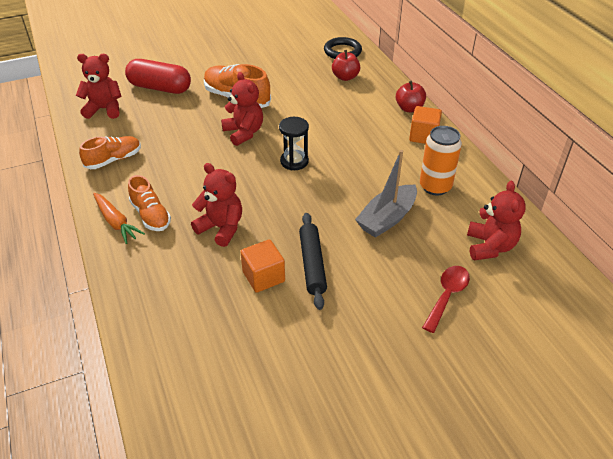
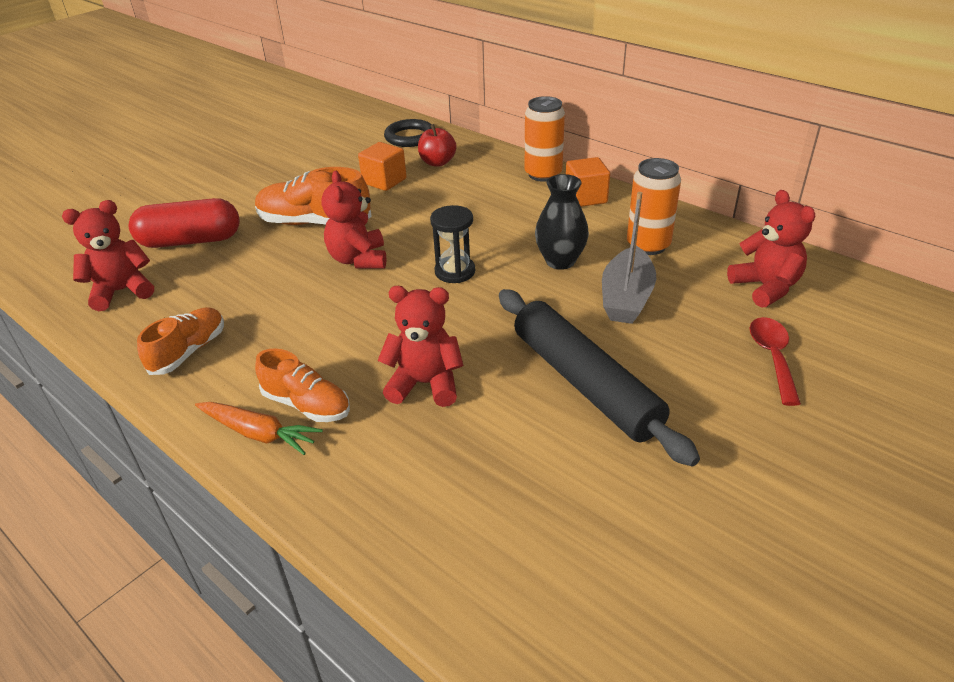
camera: 25 degrees left, 5 degrees down
red teddy bear [221,72,263,146] -> red teddy bear turned 135 degrees counterclockwise [321,171,386,268]
orange cube [240,239,285,293] -> orange cube moved to [358,142,407,191]
black rolling pin [299,213,327,310] -> black rolling pin [499,289,700,467], size x1.58
red apple [396,81,426,112] -> orange can [525,96,565,182]
none -> black vase [535,174,589,270]

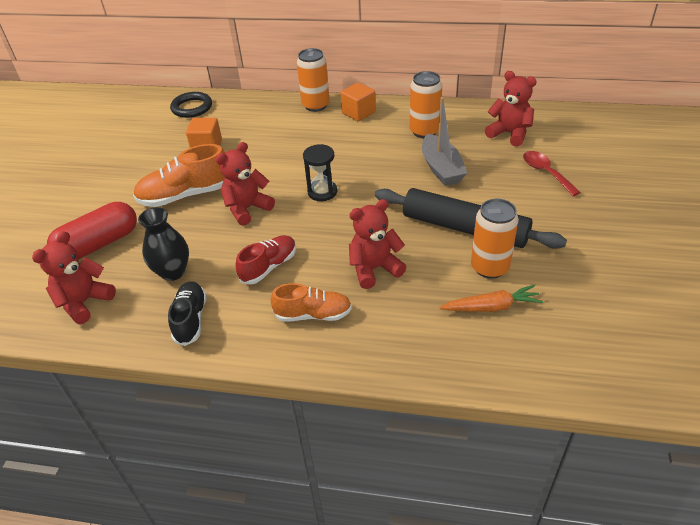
camera: 30 degrees left, 5 degrees up
orange shoe [137,307,224,375] -> black shoe [168,281,207,346]
orange carrot [195,402,323,455] -> orange carrot moved to [439,285,543,312]
red teddy bear [321,171,386,268] -> red teddy bear turned 90 degrees clockwise [215,142,275,226]
red apple [418,124,456,167] -> none
black vase [535,174,589,270] -> black vase moved to [138,207,189,281]
none -> red shoe [236,235,296,284]
none -> orange can [471,199,519,279]

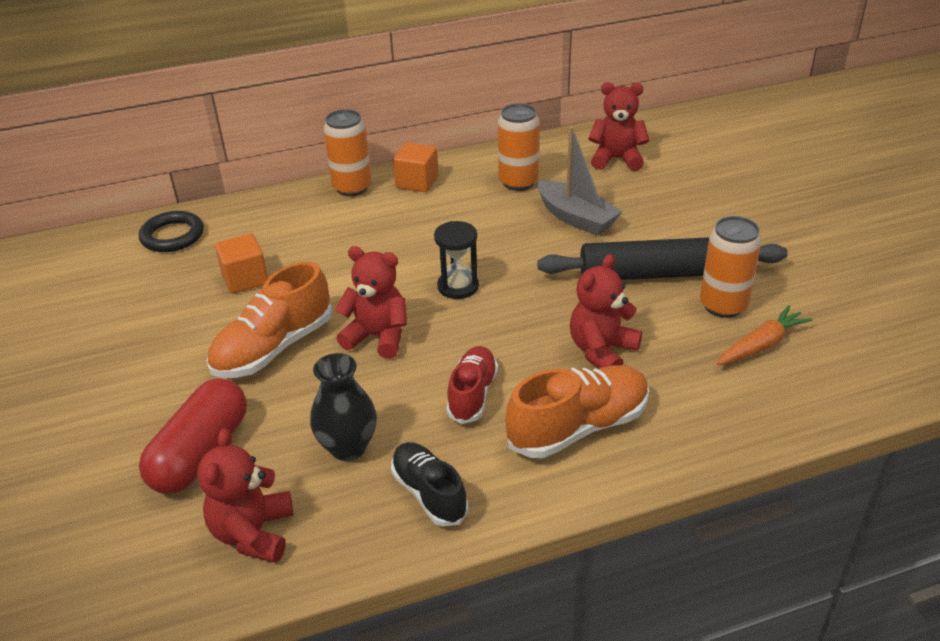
camera: 30 degrees left, 5 degrees down
red teddy bear [215,142,275,226] -> red teddy bear turned 90 degrees clockwise [335,246,407,359]
orange shoe [270,283,352,322] -> orange shoe [505,365,649,458], size x1.53
red spoon [523,151,581,196] -> none

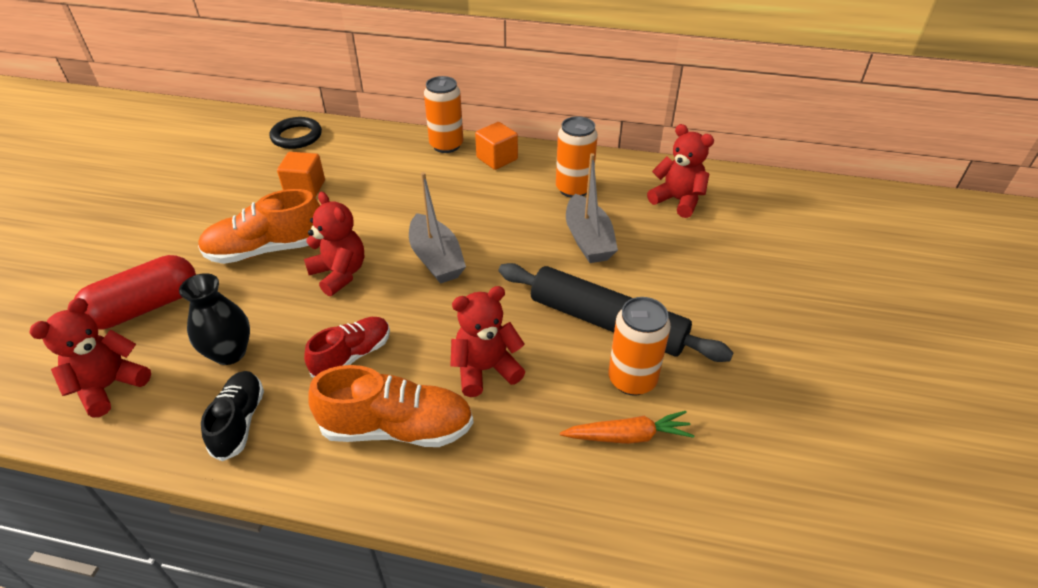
camera: 30 degrees right, 5 degrees up
black hourglass [434,221,479,299] -> grey boat [409,172,466,284]

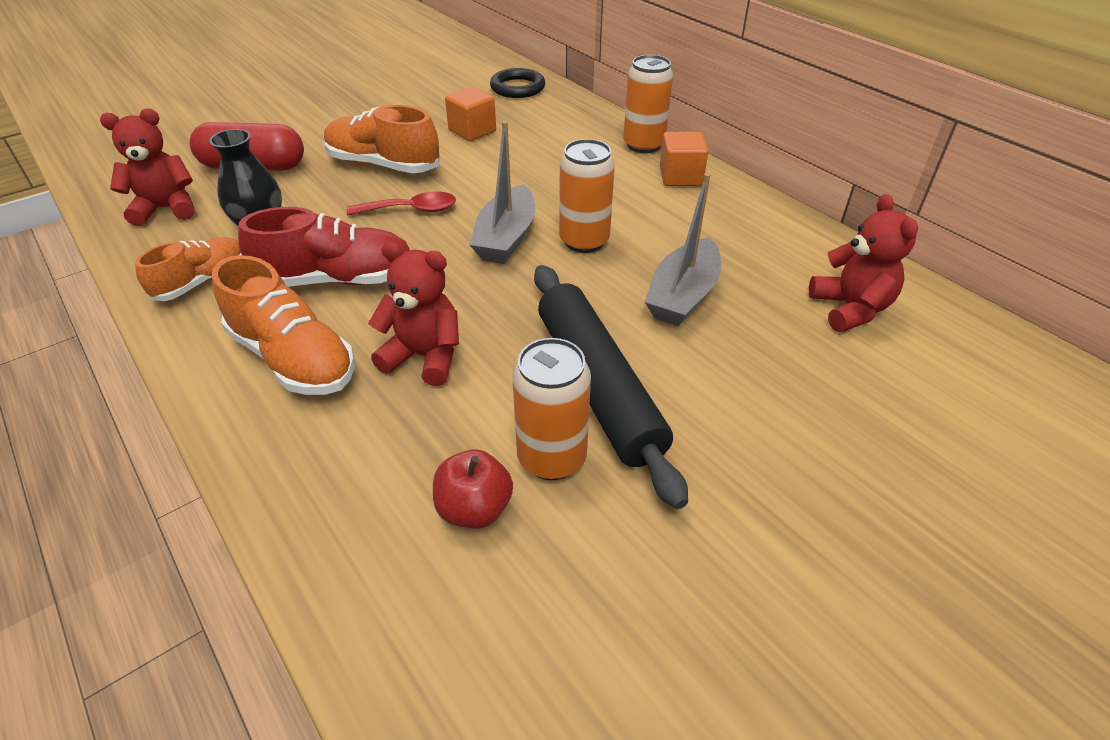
camera: 40 degrees right, 0 degrees up
black shoe [201,371,264,461] -> orange shoe [135,237,242,301]
red teddy bear [304,192,364,296] -> red spoon [347,192,456,215]
red shoe [304,317,390,378] -> red shoe [238,207,410,287], size x1.53
orange can [556,116,598,198] -> orange can moved to [559,139,615,253]
orange carrot [560,411,695,444] -> red apple [433,450,513,529]

